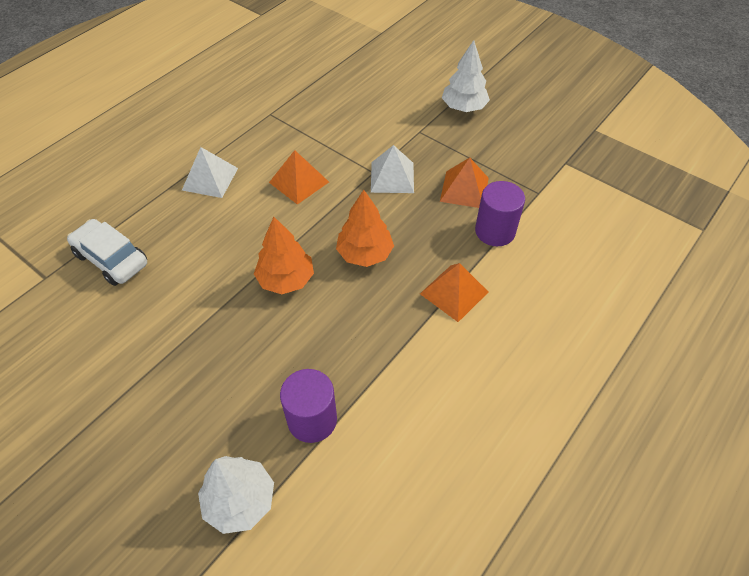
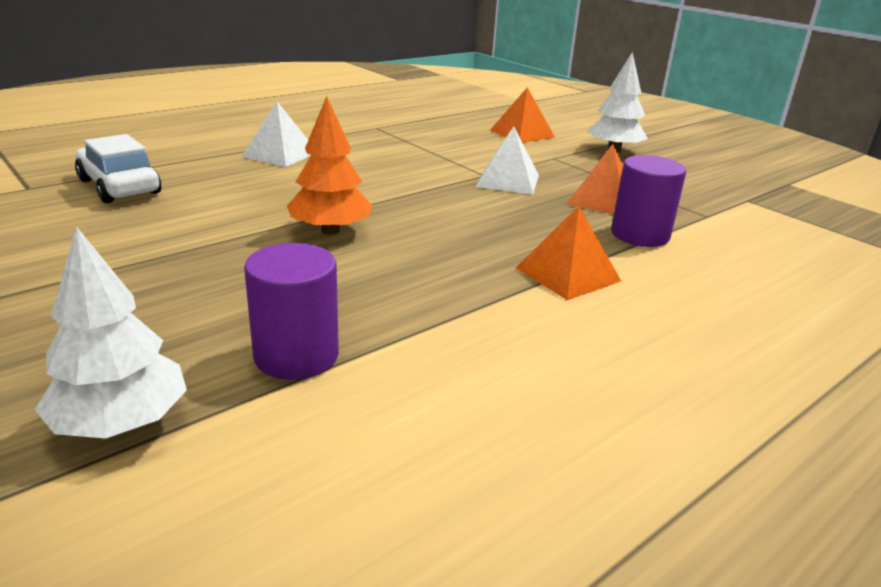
camera: 10 degrees right, 25 degrees down
orange pyramid [269,150,329,205] -> orange pyramid moved to [490,87,555,143]
orange tree [336,190,394,267] -> none

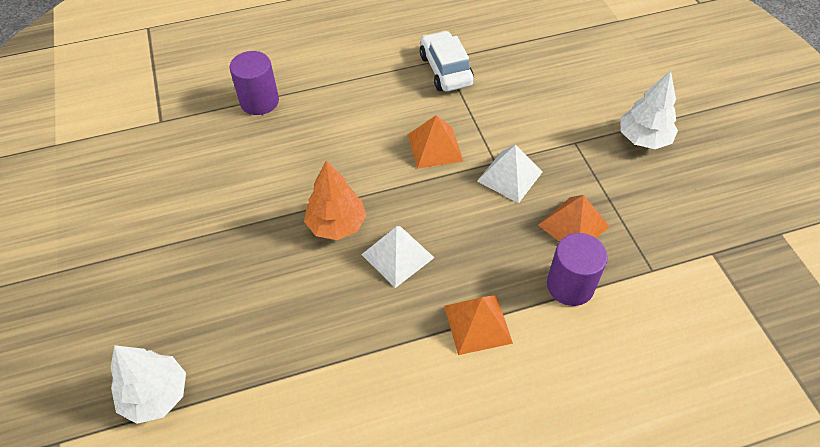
camera: 25 degrees right, 25 degrees up
white car [75,134,161,203] -> white car moved to [420,31,474,92]
white pyramid [241,102,311,167] -> white pyramid moved to [361,226,434,288]
purple cylinder [244,243,339,380] -> purple cylinder moved to [230,51,279,115]
orange pyramid [490,87,555,143] -> orange pyramid moved to [408,115,463,169]

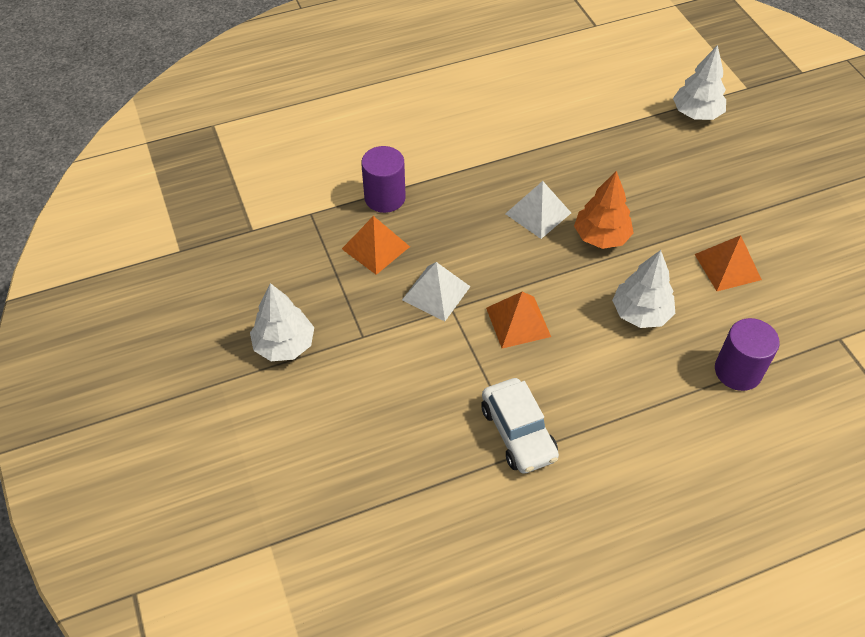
camera: 175 degrees right, 0 degrees up
orange pyramid [444,295,513,355] -> orange pyramid moved to [694,235,762,291]
none -> white tree [612,250,675,328]

